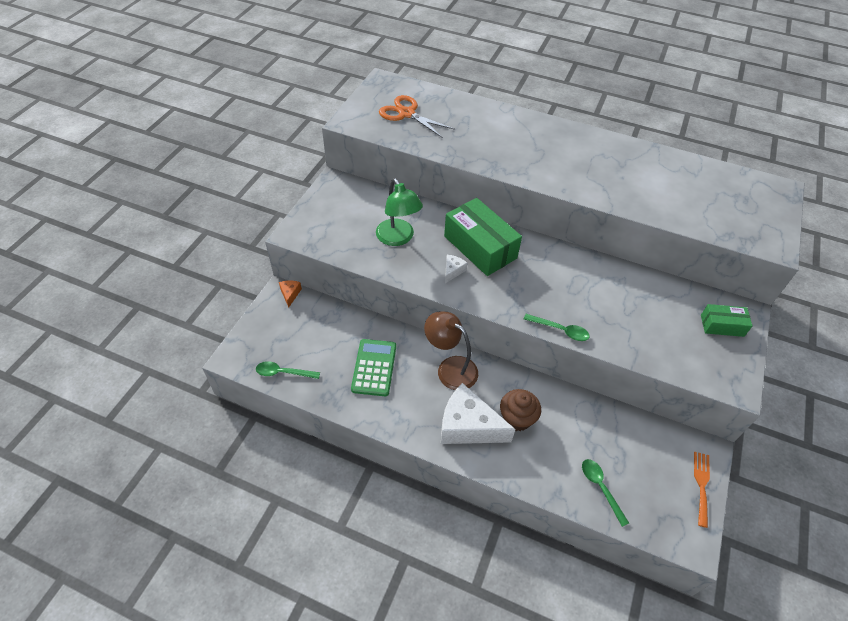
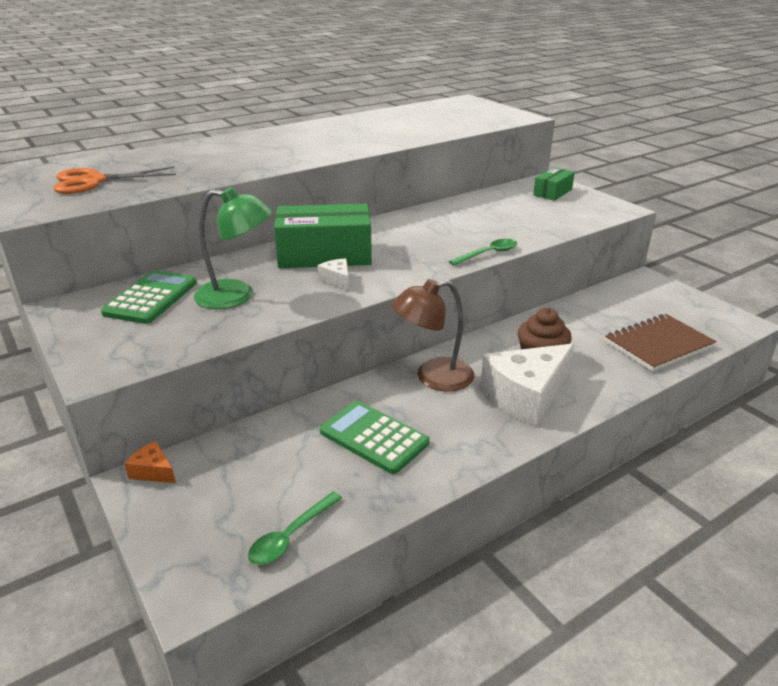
camera: 55 degrees left, 20 degrees down
green spoon [582,459,629,527] -> brown notebook [605,314,716,372]
orange fork [694,452,710,528] -> none
none -> green calculator [101,270,197,324]

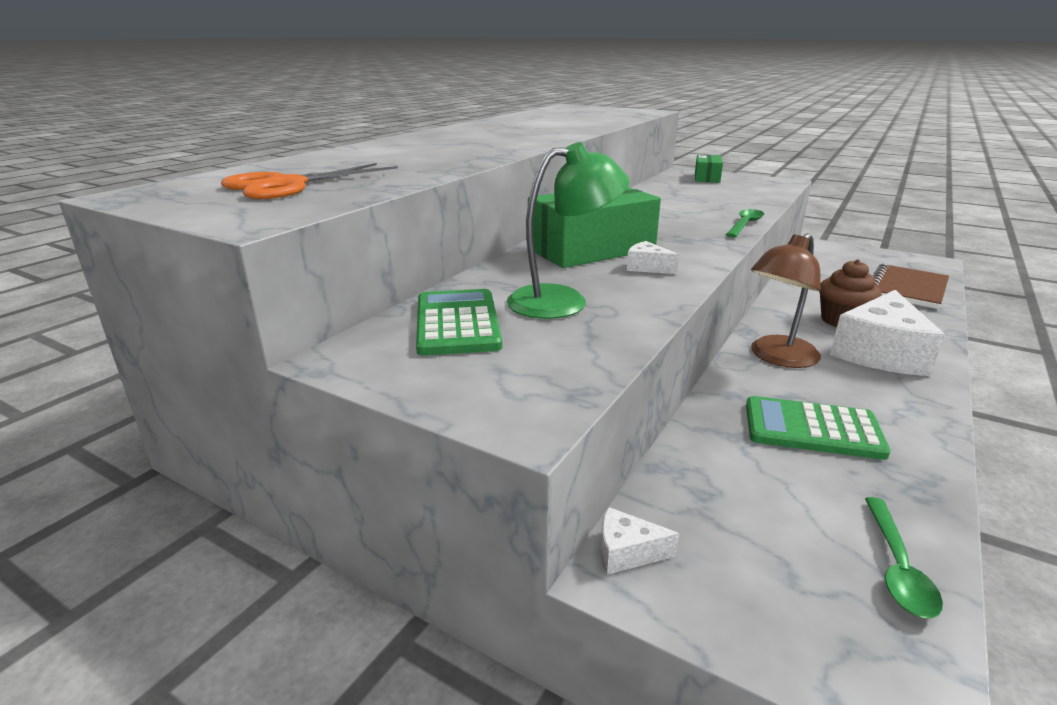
camera: 25 degrees left, 5 degrees down
orange cheese [125,441,176,483] -> white cheese [601,507,679,575]

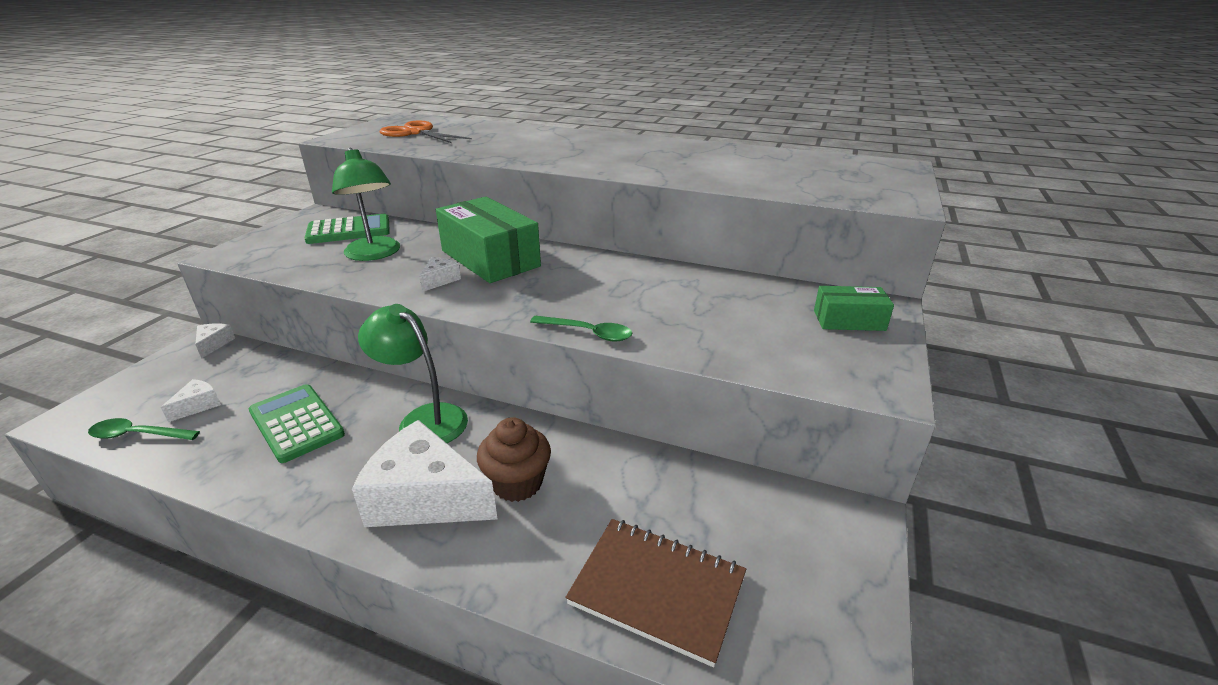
camera: 80 degrees right, 5 degrees up
green calculator [746,396,891,460] -> green calculator turned 45 degrees counterclockwise [249,384,345,463]
brown lamp [751,233,821,368] -> green lamp [358,304,468,443]
none -> white cheese [161,379,221,422]

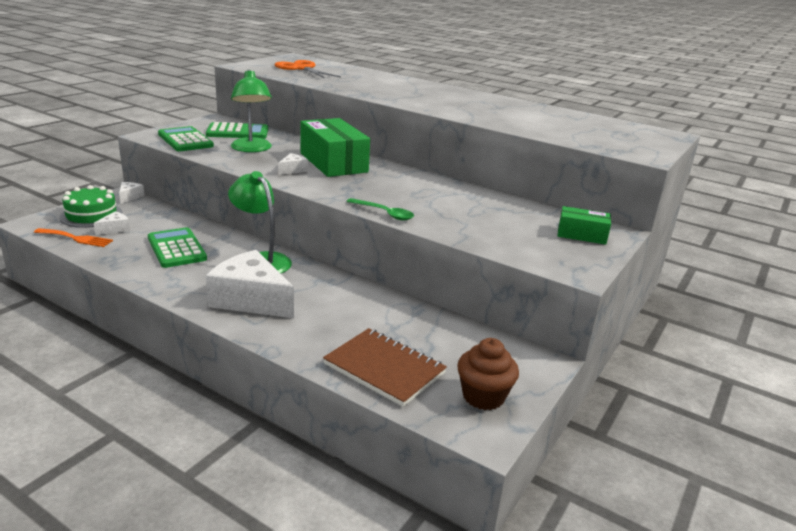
camera: 10 degrees right, 5 degrees down
green spoon [88,418,200,440] -> orange fork [34,228,113,247]
brown cupcake [477,417,551,502] -> brown cupcake moved to [457,338,519,410]
none -> green cake [59,185,123,228]
none -> green calculator [158,126,214,151]

